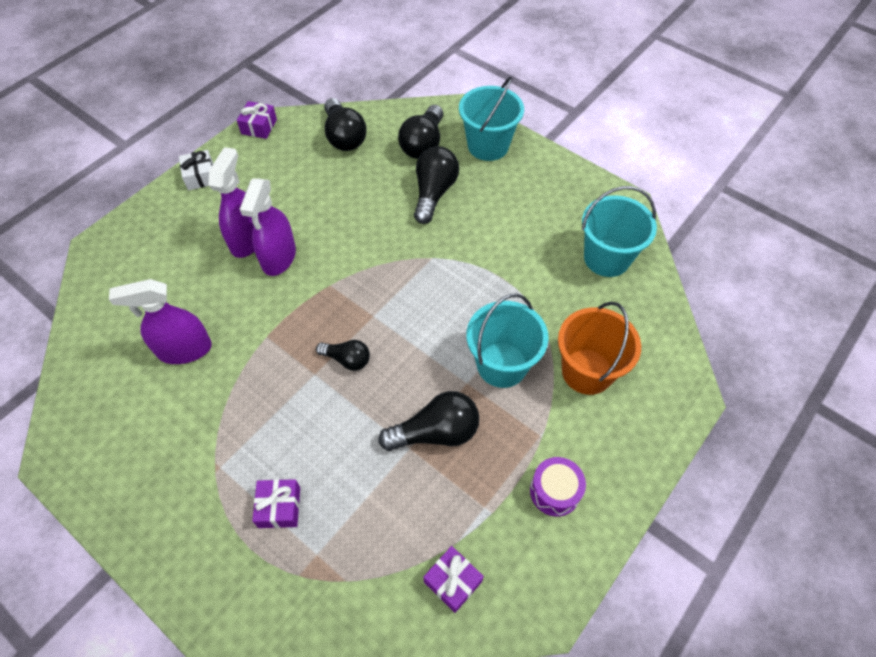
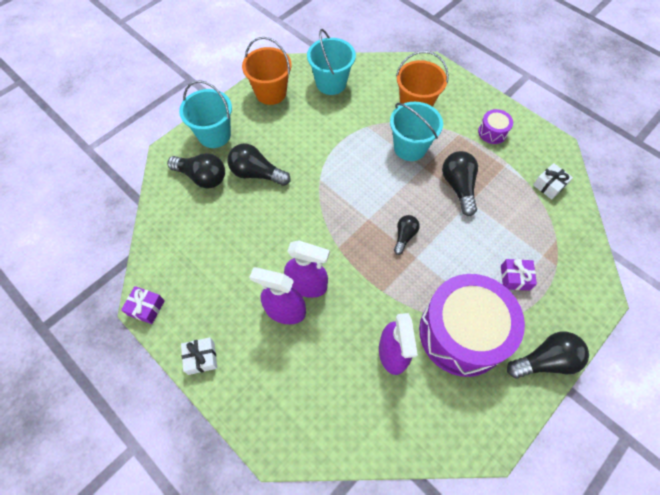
camera: 85 degrees left, 5 degrees up
black light bulb [324,98,367,151] -> black light bulb moved to [507,332,589,379]
purple gift [423,546,484,613] -> white gift [533,163,573,200]
none -> orange bucket [242,37,292,105]
none -> purple drum [419,274,525,377]

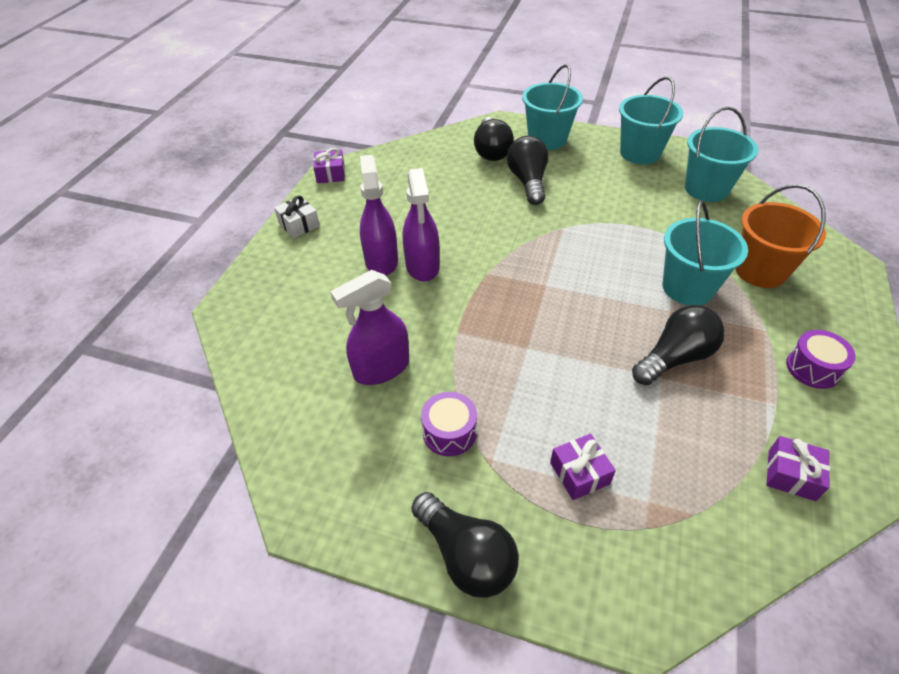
camera: 65 degrees right, 15 degrees down
orange bucket [242,37,292,105] -> turquoise bucket [619,77,683,164]
black light bulb [394,215,420,255] -> none
purple drum [419,274,525,377] -> purple drum [421,392,477,456], size x0.42
white gift [533,163,573,200] -> purple gift [767,436,830,501]

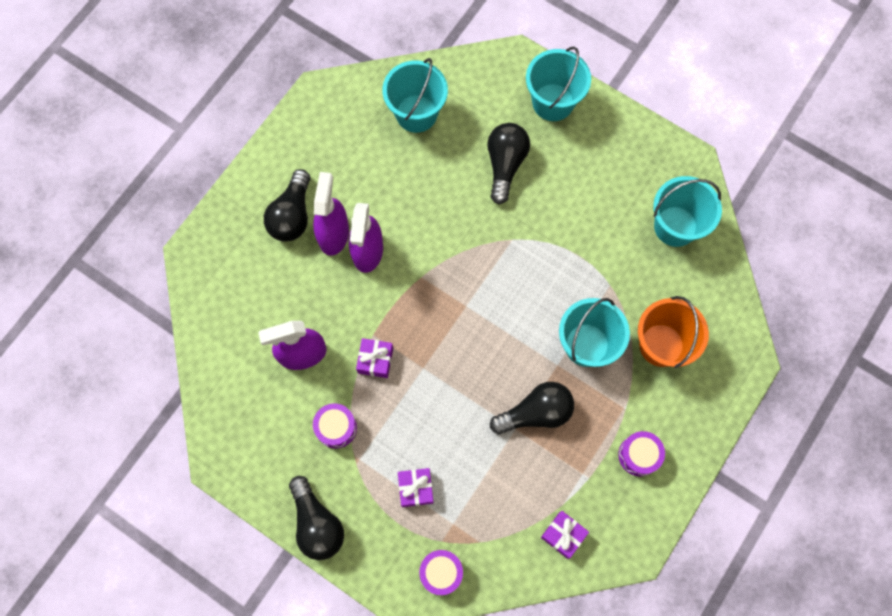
camera: 15 degrees right, 25 degrees up
white gift [274,195,320,238] -> none
purple gift [313,148,345,183] -> purple gift moved to [356,338,393,378]
black light bulb [474,117,514,161] -> black light bulb moved to [264,169,310,242]
turquoise bucket [619,77,683,164] -> turquoise bucket moved to [382,58,448,133]
none -> purple drum [419,550,463,595]

